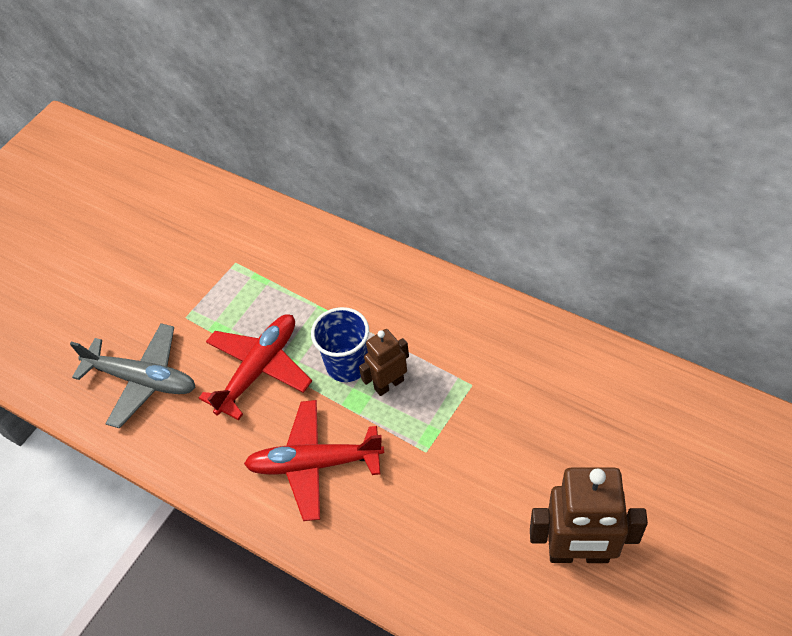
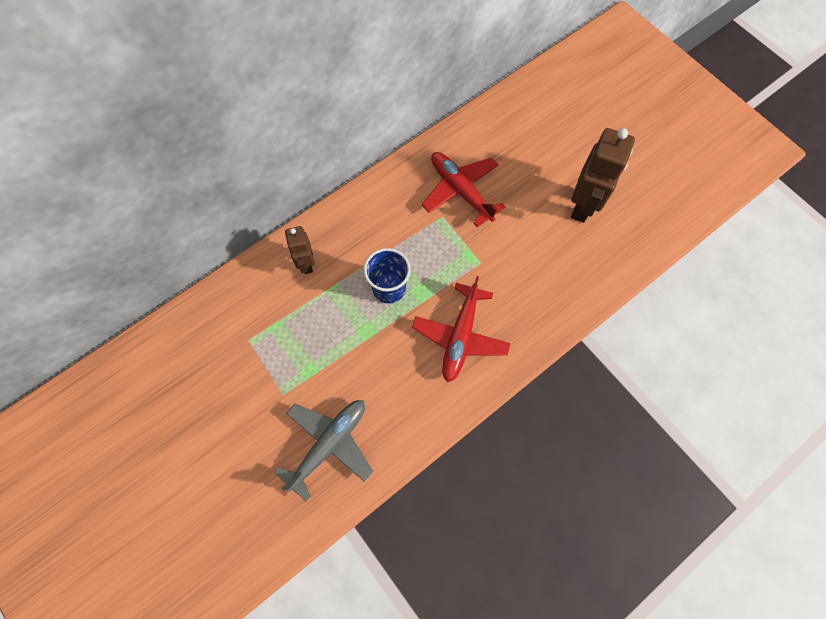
camera: 75 degrees left, 15 degrees up
red plane [199,314,312,420] -> red plane moved to [422,152,505,227]
brown robot [359,329,409,396] -> brown robot moved to [285,226,315,274]

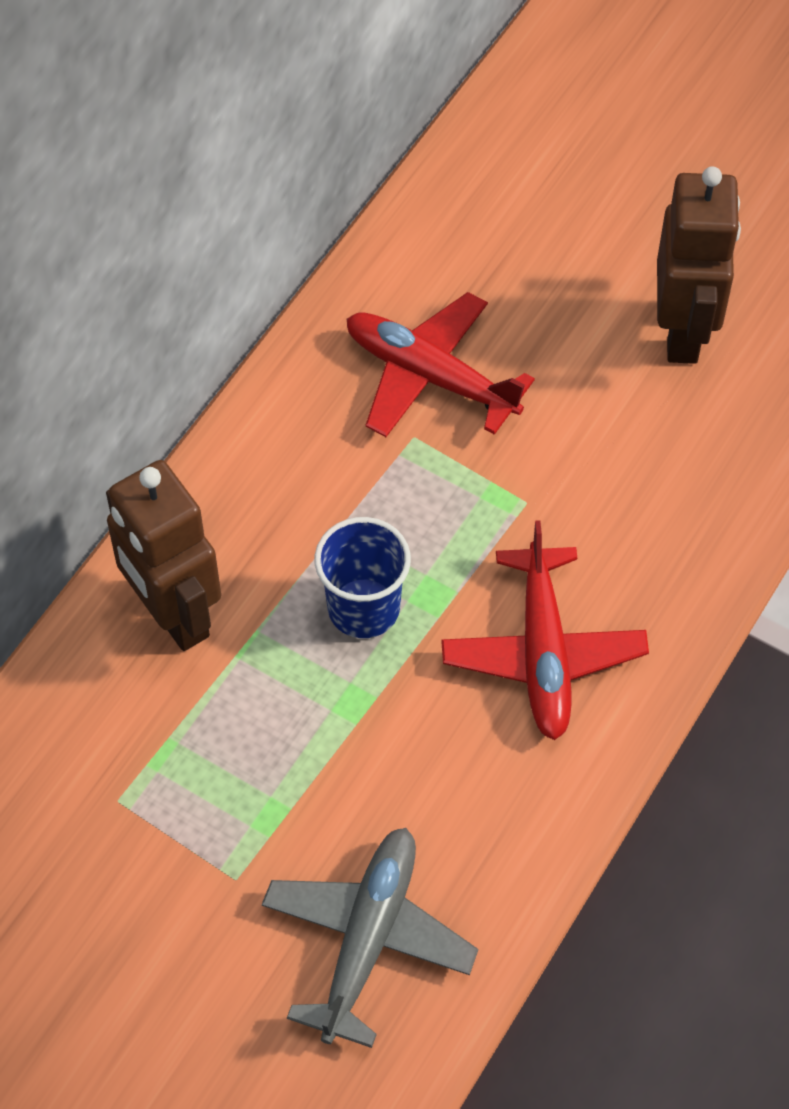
camera: 20 degrees left, 10 degrees down
brown robot [285,226,315,274] -> brown robot [106,460,221,651], size x1.72

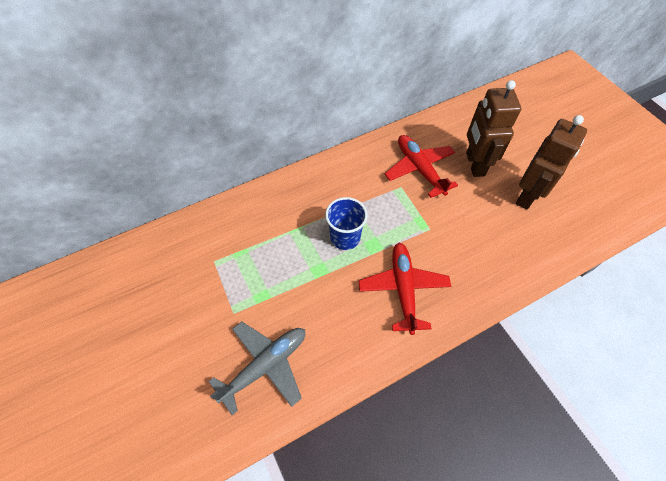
camera: 30 degrees right, 0 degrees up
brown robot [106,460,221,651] -> brown robot moved to [466,80,521,177]
red plane [441,520,649,740] -> red plane turned 150 degrees clockwise [359,243,451,335]

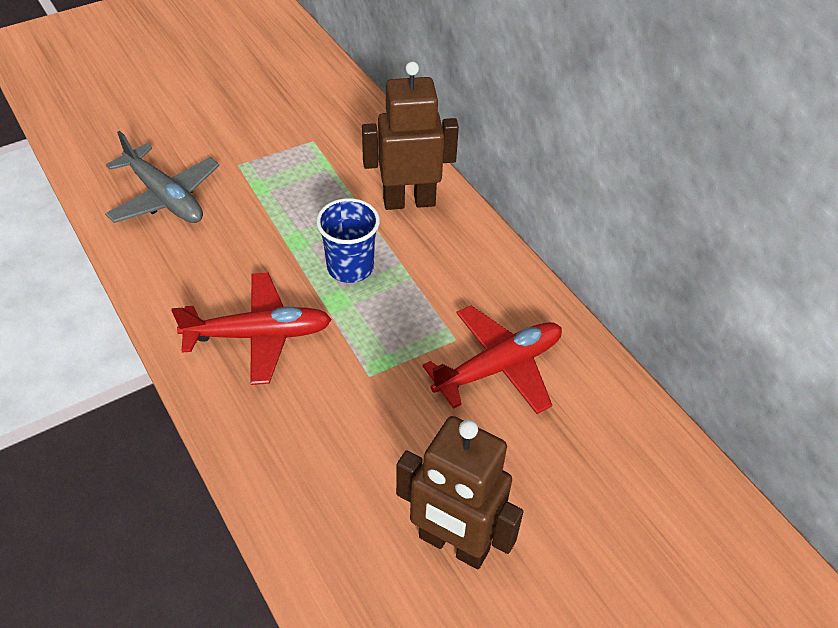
camera: 85 degrees right, 10 degrees down
brown robot [466,80,521,177] -> brown robot moved to [362,61,459,210]

